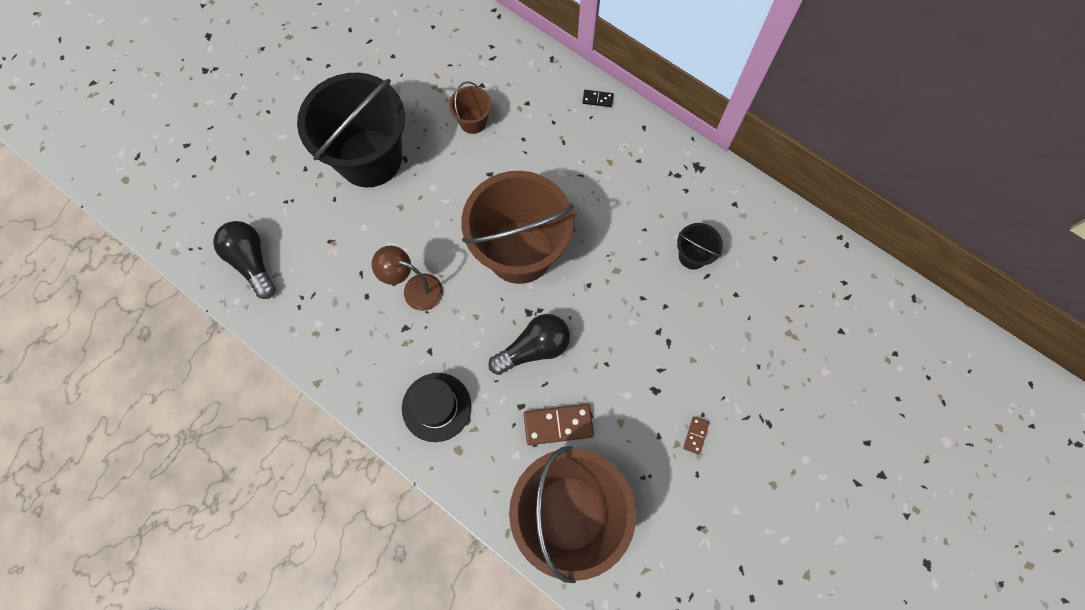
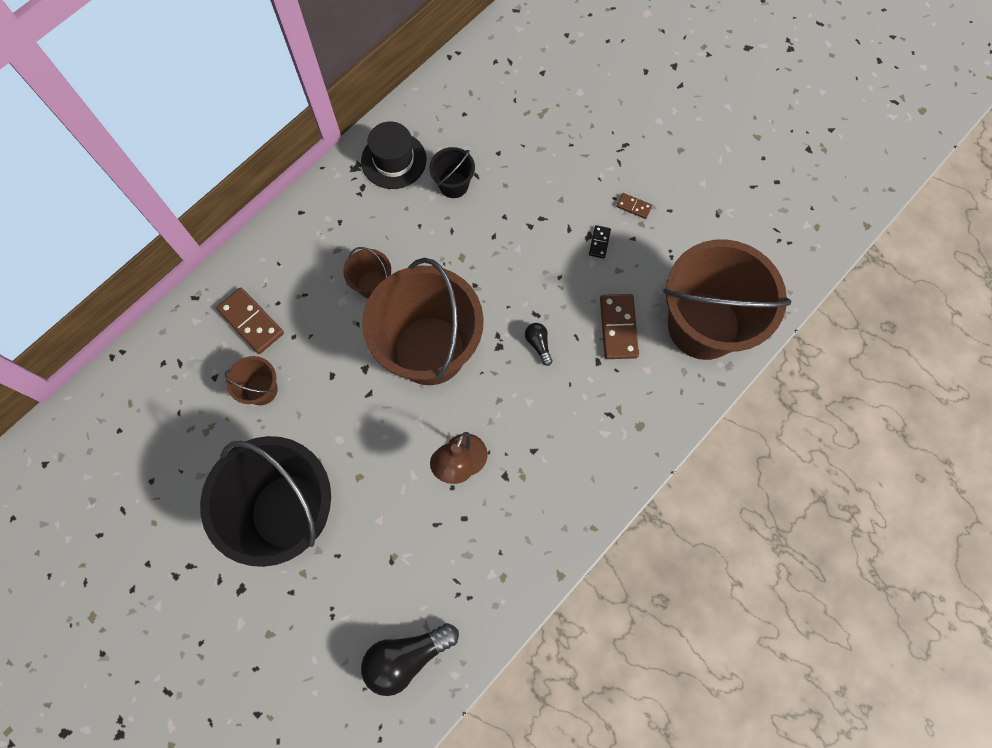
camera: 85 degrees left, 0 degrees up
black hat [402,373,471,442] -> black hat moved to [361,121,426,189]
black light bulb [488,314,570,375] -> black light bulb [525,323,552,366], size x0.49
black domino [582,90,614,107] -> black domino moved to [589,225,611,259]
none -> brown domino [216,288,284,354]
none -> brown bucket [343,247,391,299]

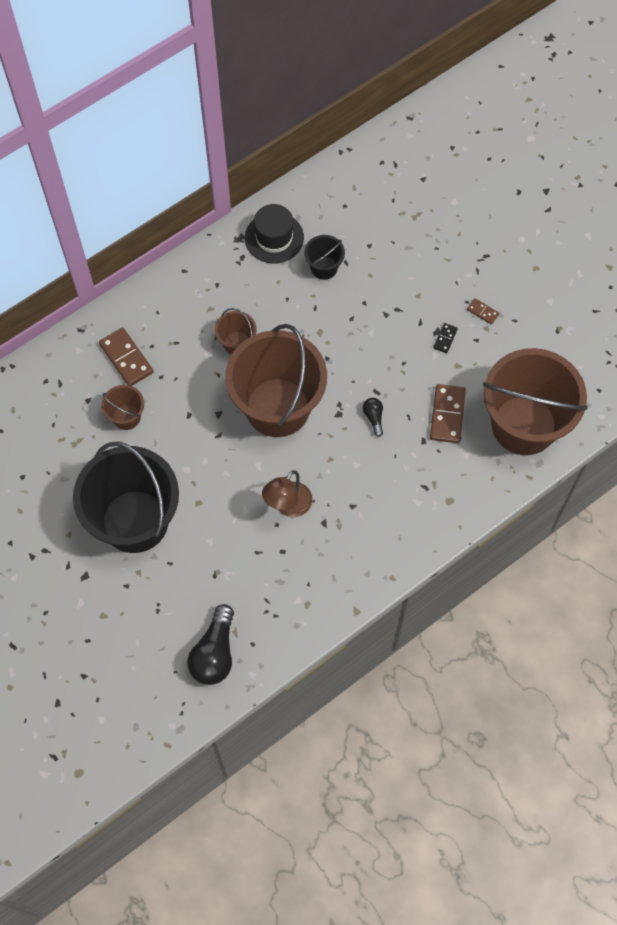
camera: 10 degrees right, 5 degrees down
black light bulb [361,623,459,696] -> black light bulb turned 60 degrees counterclockwise [187,604,234,685]

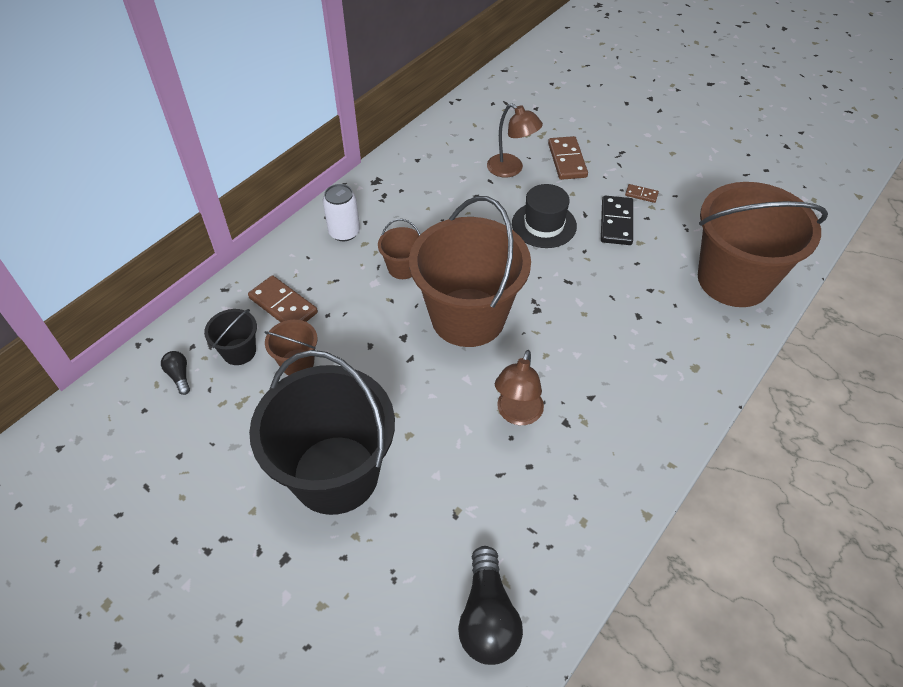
camera: 15 degrees left, 15 degrees down
black hat [245,204,304,264] -> black hat moved to [512,184,577,248]
black bucket [304,235,345,280] -> black bucket moved to [204,309,257,365]
black light bulb [363,398,383,437] -> black light bulb moved to [161,351,190,395]
brown domino [430,384,466,443] -> brown domino moved to [548,136,588,180]
black domino [434,323,458,353] -> black domino [601,196,633,245], size x1.95
none -> white can [323,184,360,241]
none -> brown lamp [487,104,543,178]

